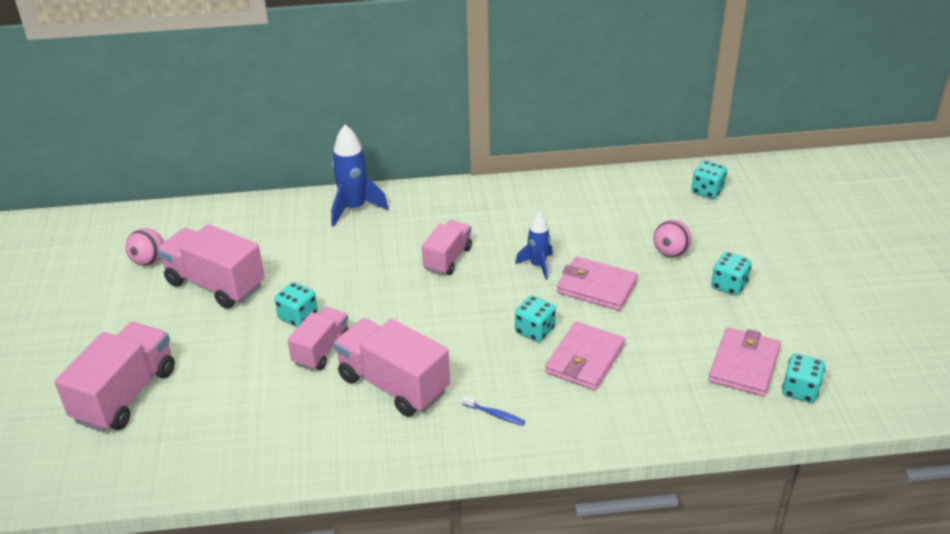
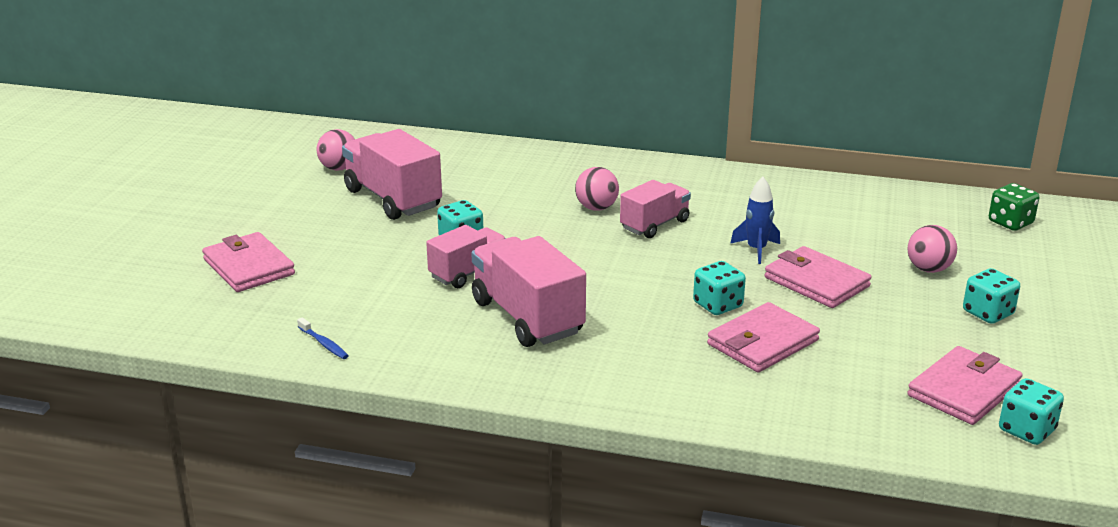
camera: 20 degrees right, 10 degrees down
pink truck [54,322,175,432] -> pink wallet [202,232,295,292]
blue rocket [331,125,388,227] -> none
blue toothbrush [462,396,525,426] -> blue toothbrush moved to [297,317,349,359]
turquoise dice [691,160,727,199] -> green dice [989,183,1039,231]
none -> pink ball [575,167,619,211]

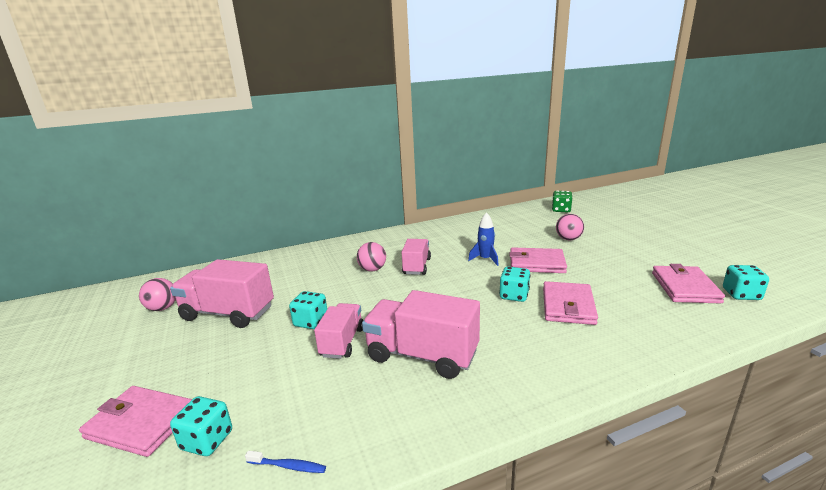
camera: 35 degrees left, 5 degrees down
turquoise dice [963,268,1020,324] -> turquoise dice moved to [170,396,232,456]

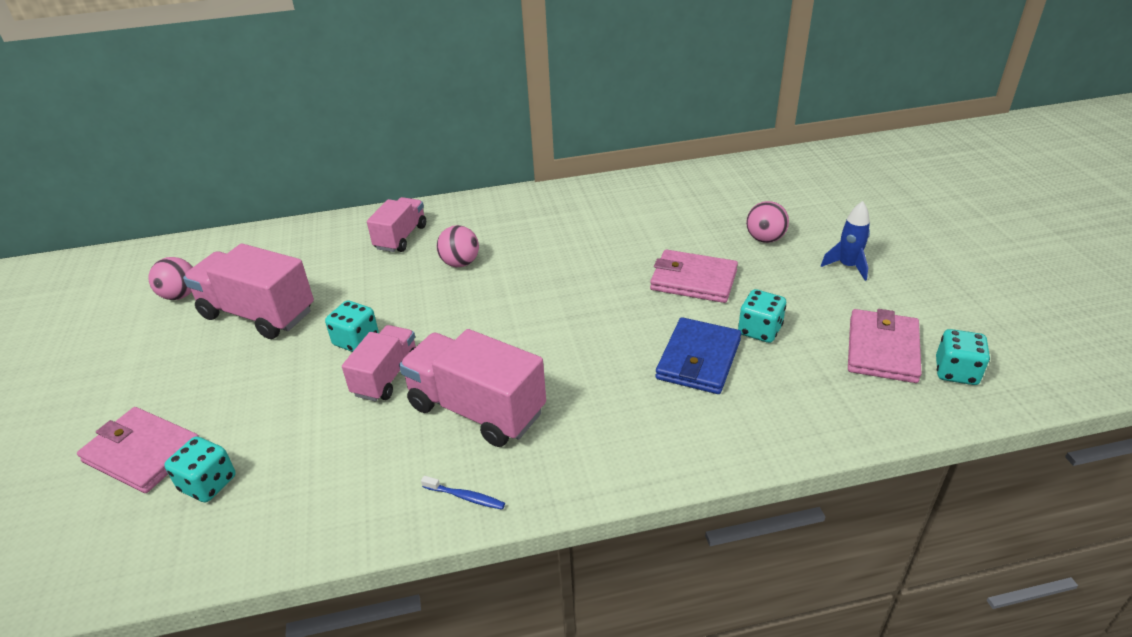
camera: 10 degrees right, 15 degrees up
blue toothbrush [245,451,326,473] -> blue toothbrush moved to [421,476,505,510]
pink truck [401,239,431,275] -> pink truck moved to [367,197,426,252]
blue rocket [468,212,499,266] -> blue rocket moved to [821,201,870,281]
turquoise dice [499,267,530,302] -> turquoise dice moved to [738,289,786,343]
pink wallet [543,281,598,325] -> blue wallet [656,317,741,394]
green dice [552,191,572,212] -> none

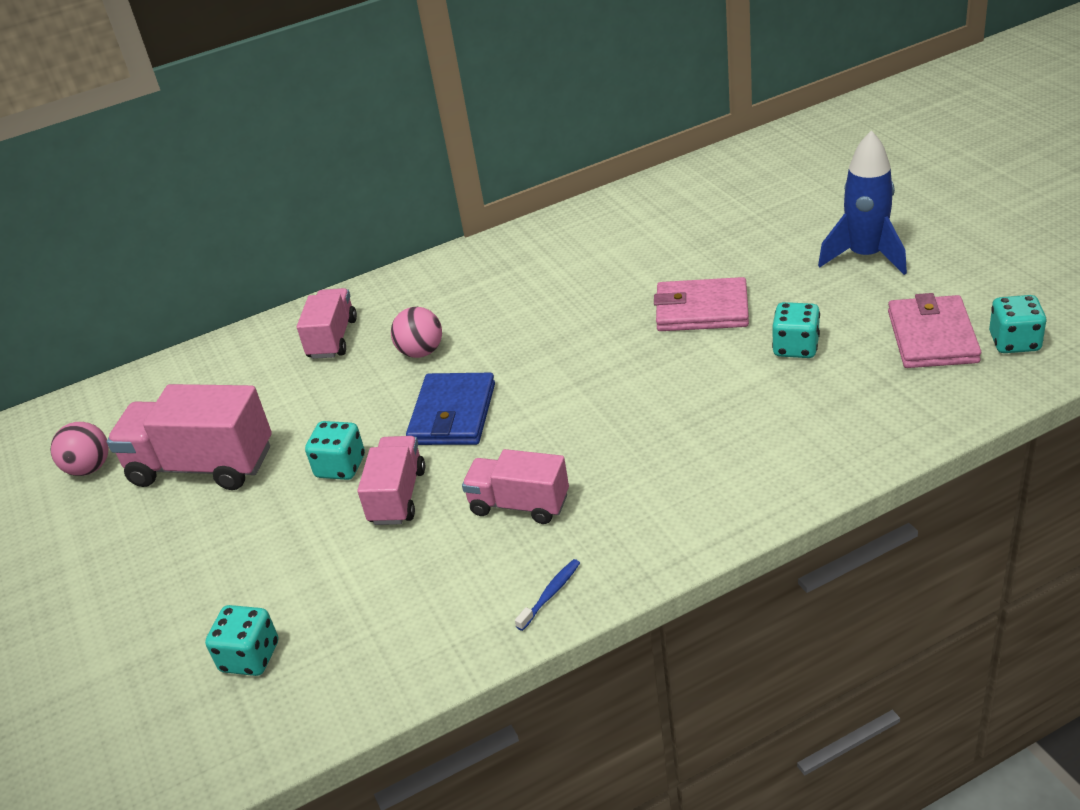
camera: 10 degrees left, 0 degrees up
pink wallet [77,407,199,493] -> none
pink truck [399,329,546,447] -> pink truck [462,449,569,524], size x0.62
blue toothbrush [421,476,505,510] -> blue toothbrush turned 60 degrees counterclockwise [515,559,580,631]
blue wallet [656,317,741,394] -> blue wallet moved to [406,373,495,445]
pink ball [746,201,789,243] -> none
blue rocket [821,201,870,281] -> blue rocket [818,130,907,275], size x1.60

